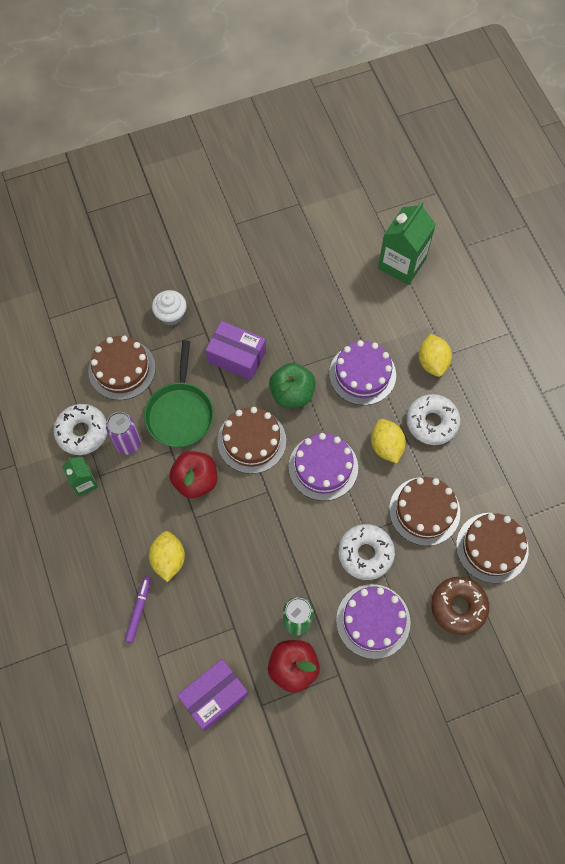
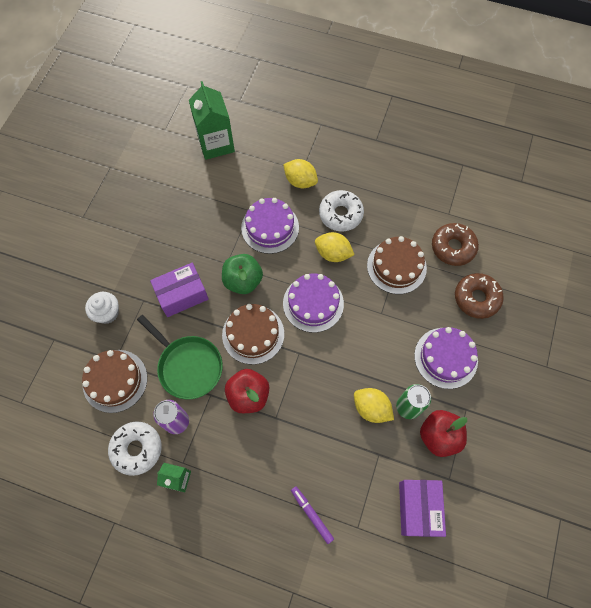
camera: 50 degrees left, 0 degrees up
yellow lemon [149,531,185,582] -> yellow lemon moved to [354,388,394,423]
white donut [338,524,395,580] -> none
brown cake [456,513,529,583] -> brown donut [432,223,479,266]

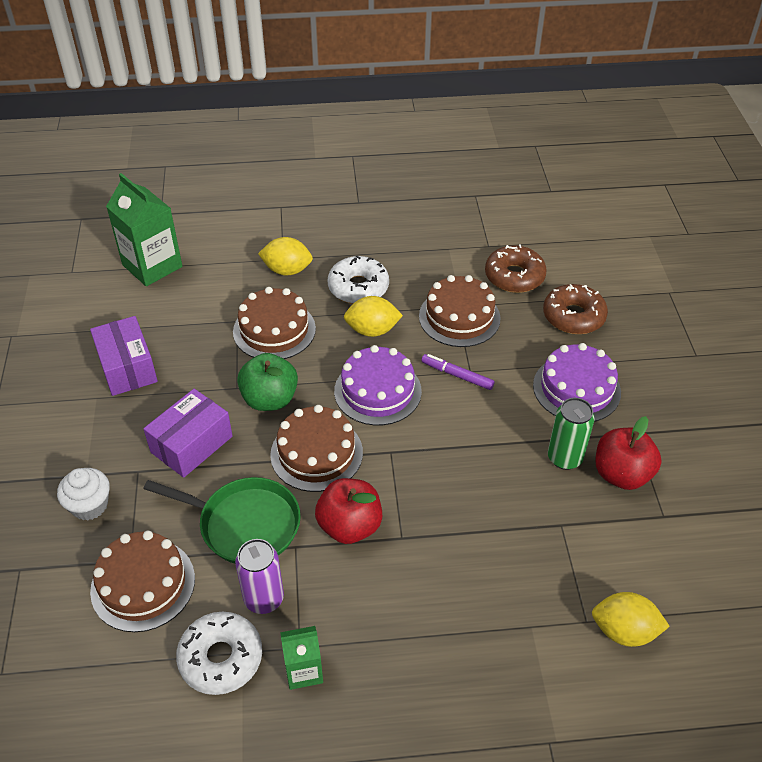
camera: 25 degrees left, 20 degrees down
purple cake [241,198,299,254] -> brown cake [233,287,316,359]
purple marker [291,486,334,544] -> purple marker moved to [421,354,494,390]
yellow lemon [354,388,394,423] -> yellow lemon moved to [592,592,670,647]
purple box [399,480,446,537] -> purple box moved to [90,316,158,396]

